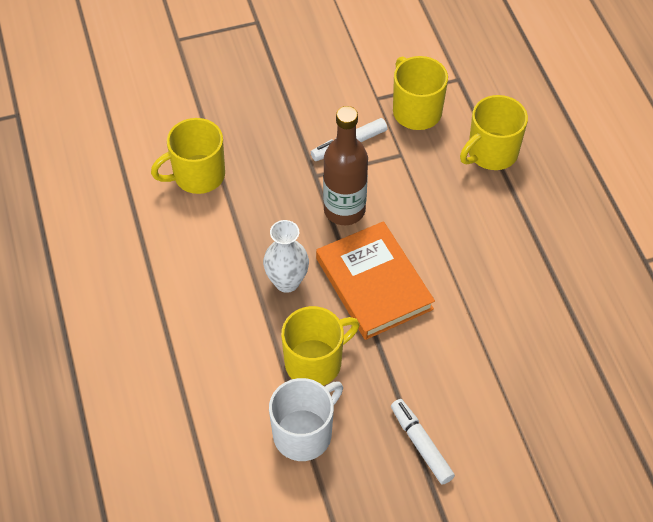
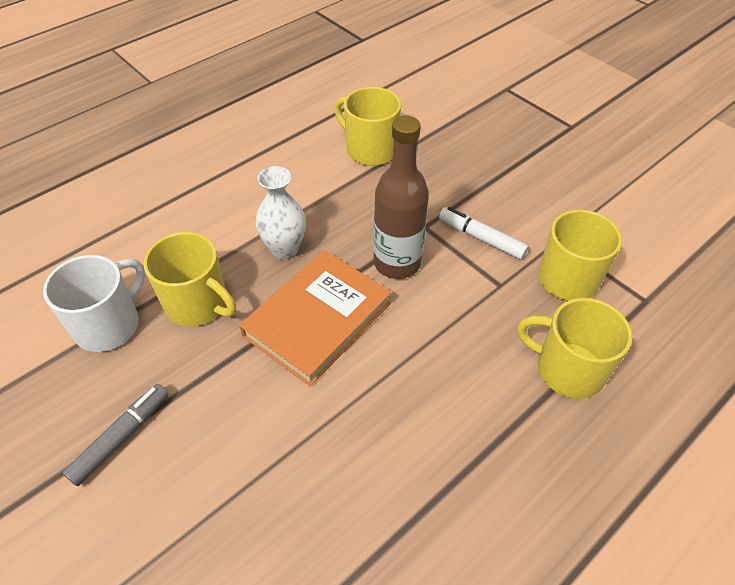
camera: 65 degrees right, 5 degrees down
white mug [269,378,343,461] -> white mug turned 75 degrees counterclockwise [43,255,145,352]
white marker [391,399,455,485] -> grey marker [62,384,169,486]

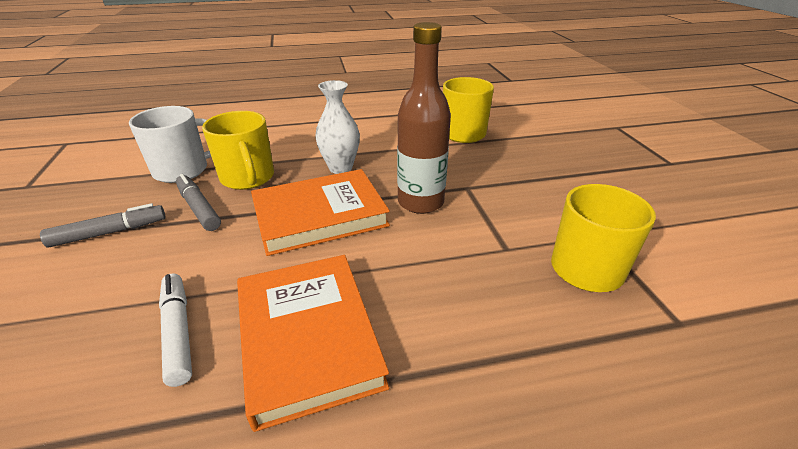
camera: 30 degrees right, 15 degrees down
white marker [439,207,529,260] -> white marker moved to [159,273,192,387]
yellow mug [517,298,632,399] -> none
none -> grey marker [176,174,221,231]
none -> orange book [237,255,389,432]

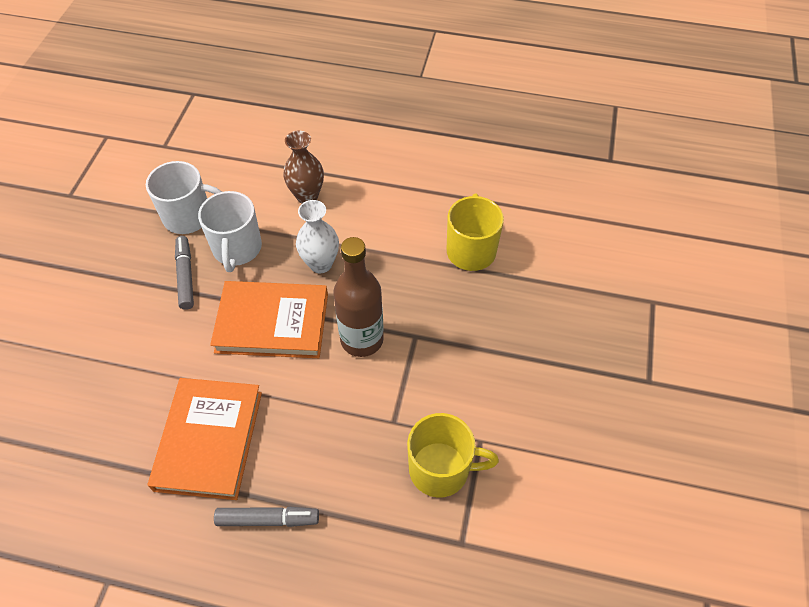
camera: 25 degrees right, 20 degrees up
grey marker [40,203,166,248] -> grey marker moved to [214,507,319,527]
white marker [159,273,192,387] -> none
yellow mug [202,111,274,190] -> white mug [198,191,262,272]
none -> brown vase [283,131,324,204]

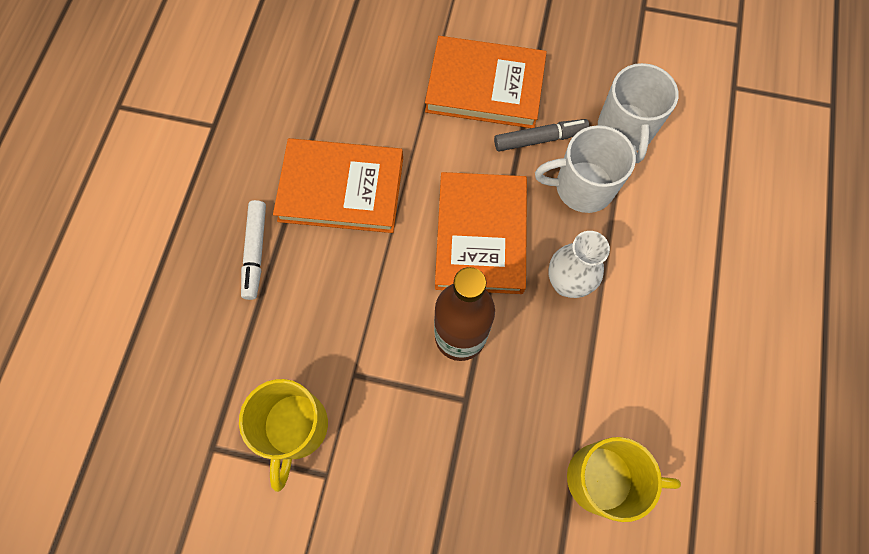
camera: 90 degrees right, 15 degrees up
grey marker [214,507,319,527] -> white marker [241,200,266,300]
brown vase [283,131,324,204] -> none
none -> orange book [425,36,547,128]

